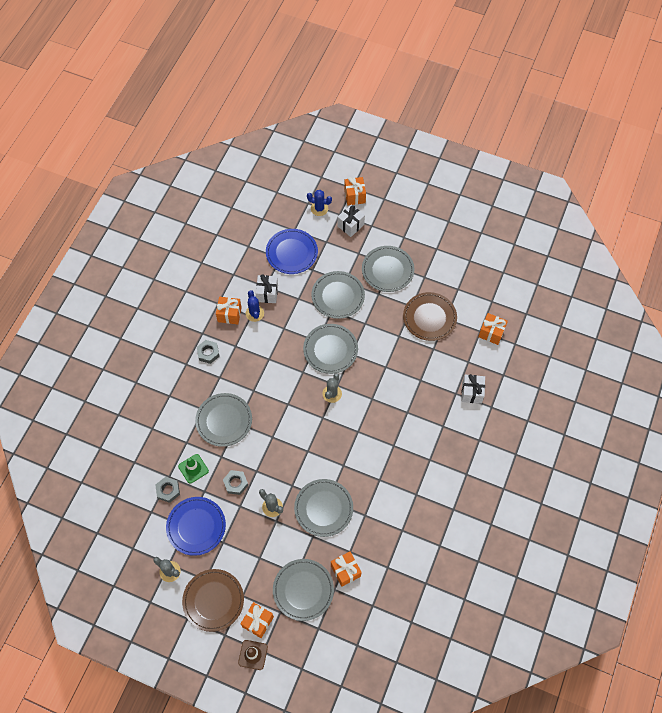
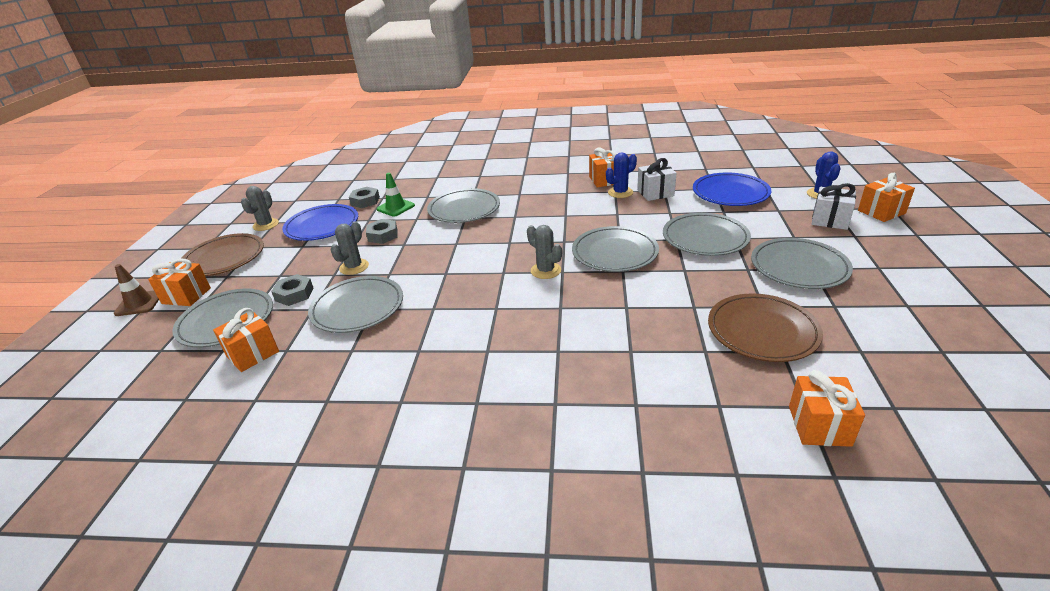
camera: 75 degrees right, 30 degrees down
grey nut [197,340,220,364] -> grey nut moved to [271,274,313,306]
grey cactus [323,373,342,403] -> grey cactus turned 45 degrees clockwise [527,225,562,279]
white gift [461,374,485,404] -> none

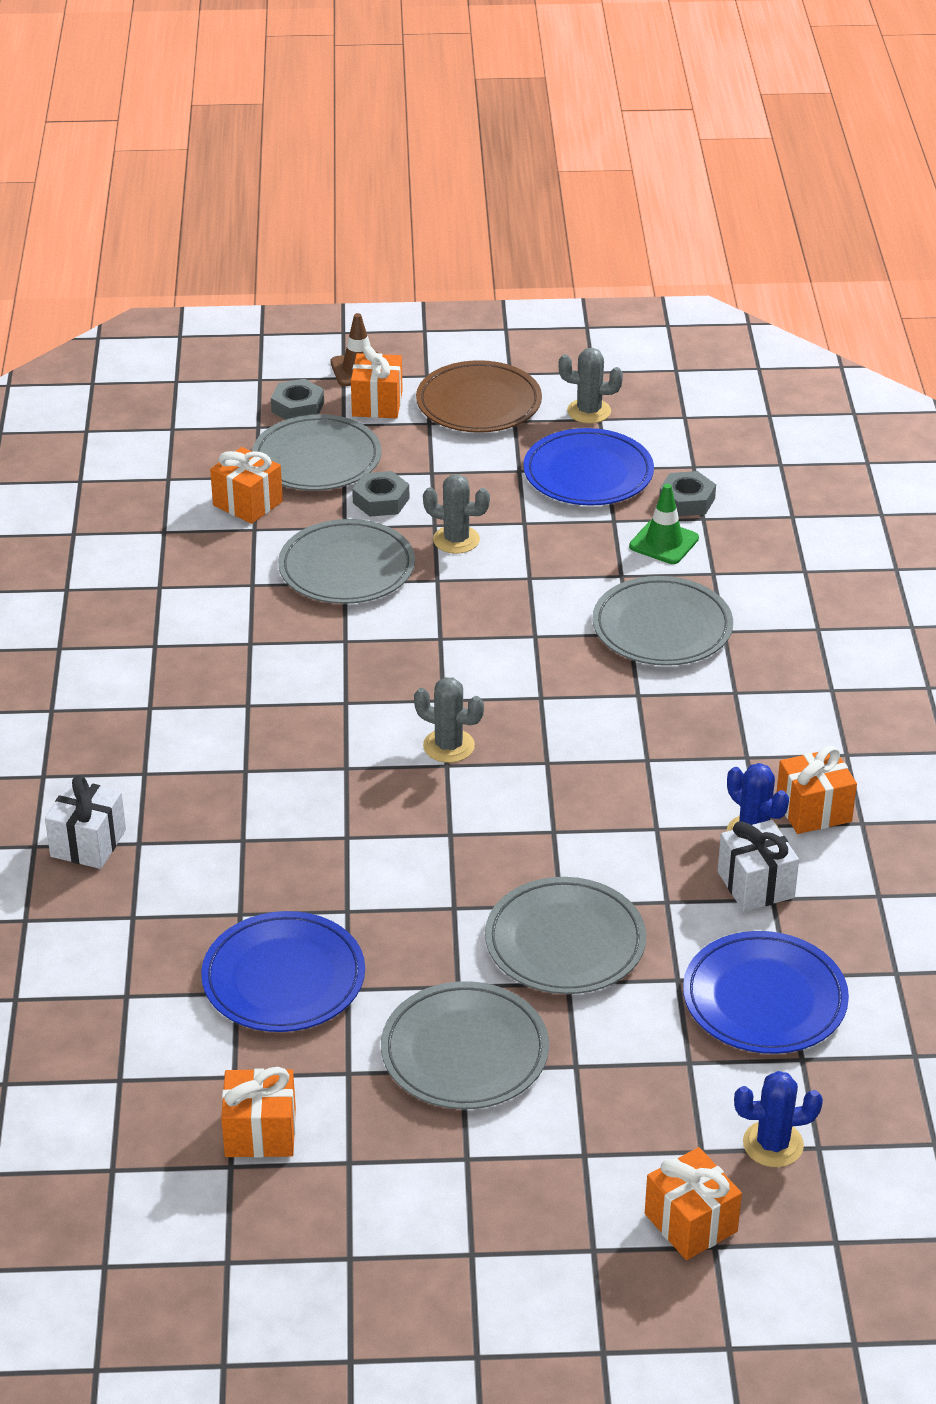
camera: 80 degrees right, 5 degrees up
grey nut [366,219,398,244] -> grey nut moved to [271,379,324,420]
grey cactus [527,225,562,279] -> grey cactus turned 75 degrees clockwise [414,677,484,763]
grey plate [572,226,659,272] -> none
brown plate [708,293,823,362] -> blue plate [201,911,365,1032]
orange gift [789,370,865,447] -> orange gift moved to [221,1067,296,1158]
white gift [812,183,856,230] -> white gift moved to [45,775,126,869]

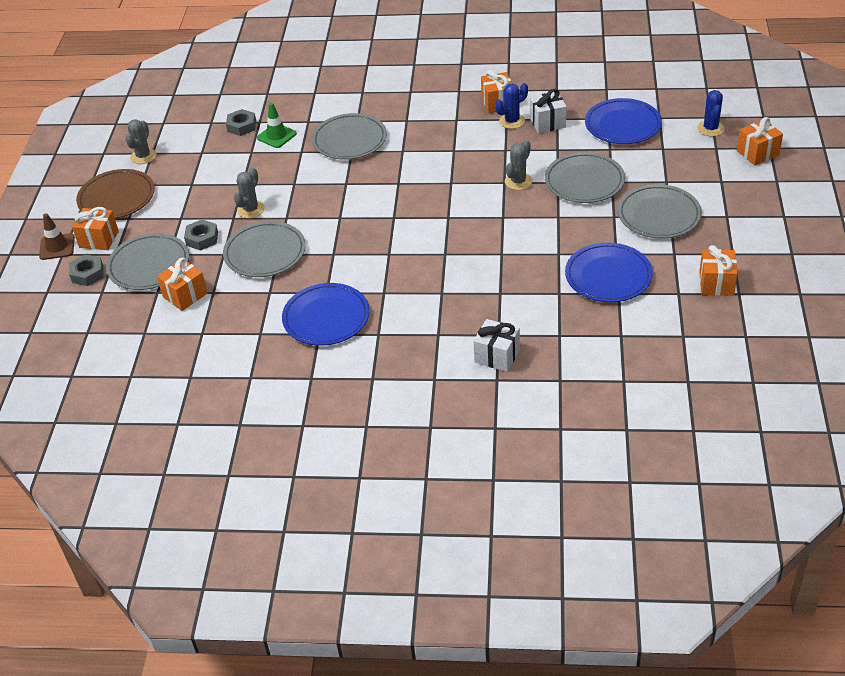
camera: 80 degrees left, 5 degrees up
grey cactus [414,677,484,763] -> grey cactus moved to [505,140,532,190]
blue plate [523,428,654,506] -> blue plate moved to [282,283,370,346]

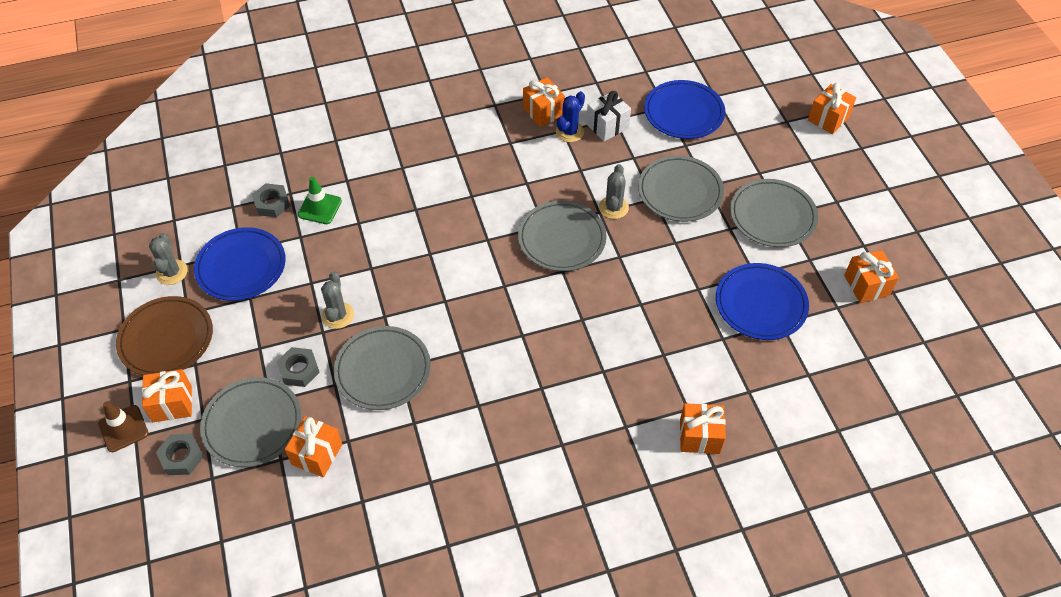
camera: 25 degrees left, 10 degrees up
blue plate [282,283,370,346] -> blue plate moved to [194,227,286,301]
grey plate [312,113,387,160] -> grey plate moved to [518,201,607,271]
white gift [473,319,520,372] -> orange gift [680,403,726,454]
blue cactus [697,90,725,136] -> none

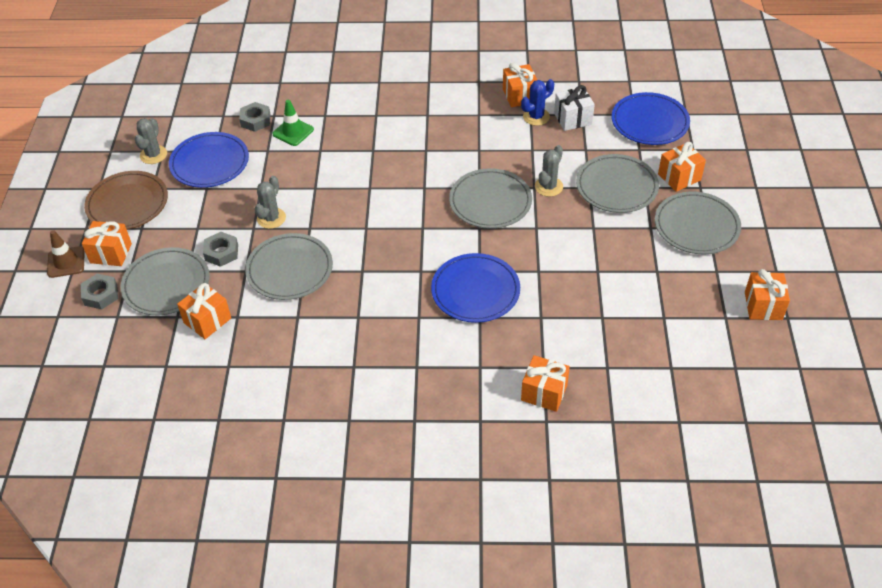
camera: 20 degrees right, 5 degrees down
blue plate [716,263,809,340] -> blue plate moved to [431,253,520,323]
orange gift [808,83,856,134] -> orange gift moved to [658,142,706,192]

